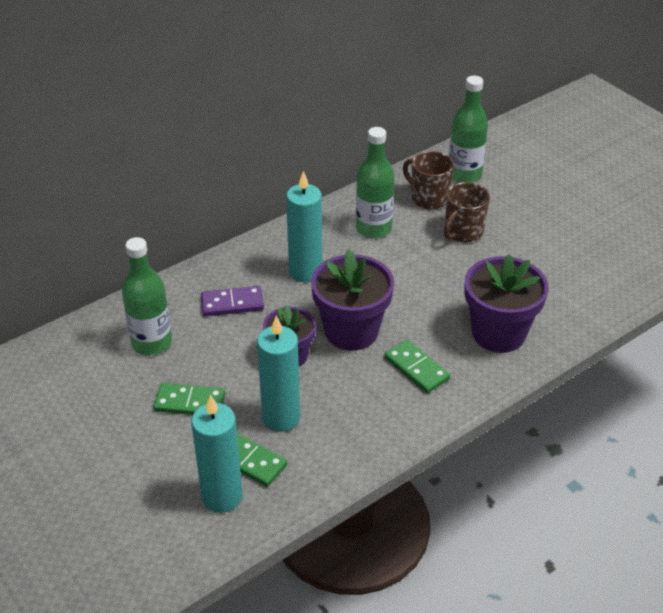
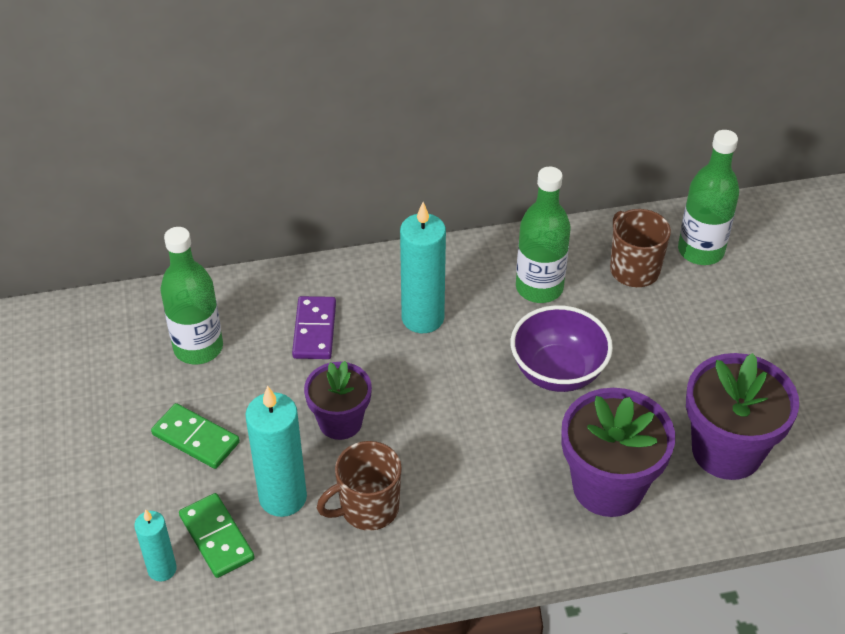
camera: 25 degrees right, 5 degrees up
turquoise candle [191,395,242,513] -> turquoise candle [134,510,177,582], size x0.58
purple domino [201,286,264,316] -> purple domino turned 75 degrees clockwise [292,296,336,359]
purple flower pot [311,249,394,351] -> purple flower pot moved to [686,353,799,480]
green domino [384,339,450,393] -> none
brown mug [444,182,490,243] -> brown mug moved to [317,441,402,531]
none -> purple bowl [511,305,613,392]

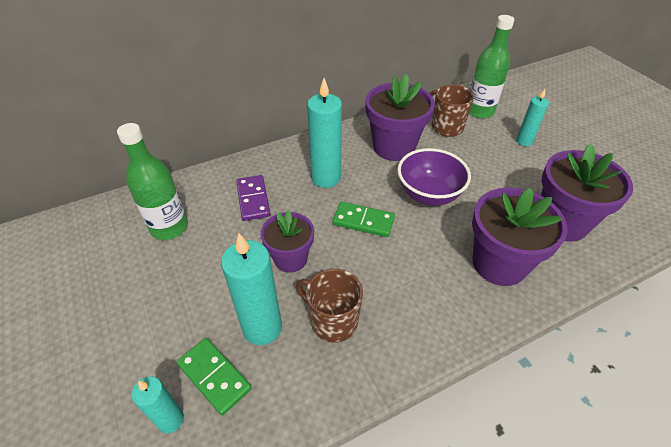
camera: 15 degrees left, 0 degrees up
green domino [151,403,240,469] -> green domino moved to [332,202,395,237]
brown mug [317,441,402,531] -> brown mug turned 75 degrees clockwise [296,269,363,343]
green bottle [516,167,571,303] -> purple flower pot [365,74,435,161]
none -> turquoise candle [516,89,549,146]

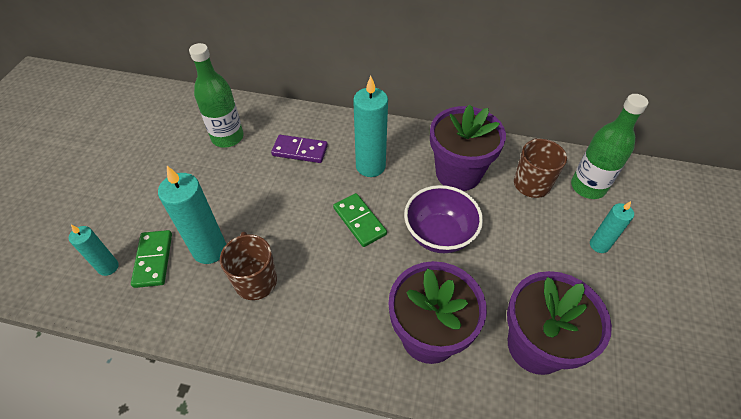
camera: 40 degrees right, 5 degrees up
purple domino [236,175,271,221] -> purple domino turned 75 degrees clockwise [271,135,328,163]
purple flower pot [261,210,314,273] -> none

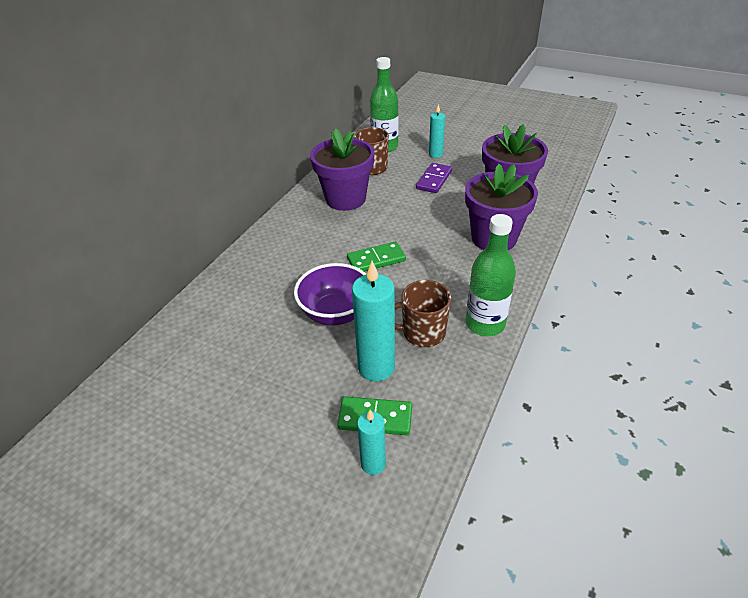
camera: 75 degrees left, 10 degrees down
green bottle [189,43,244,148] -> green bottle moved to [466,214,516,336]
purple domino [271,135,328,163] -> purple domino moved to [416,163,452,193]
turquoise candle [353,76,388,177] -> none
purple bowl [404,185,483,253] -> purple bowl moved to [294,263,366,326]

